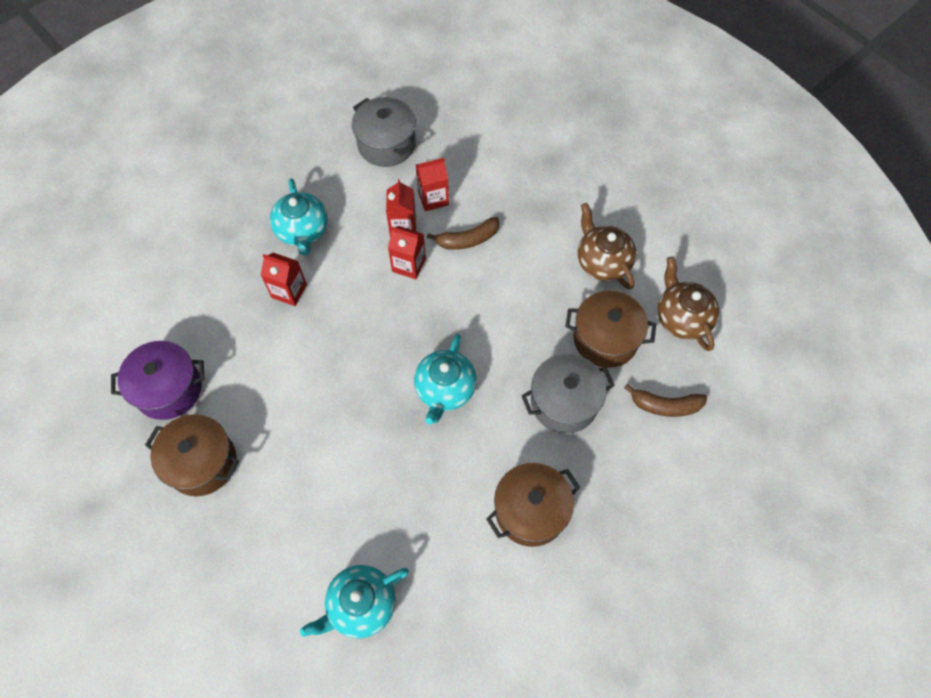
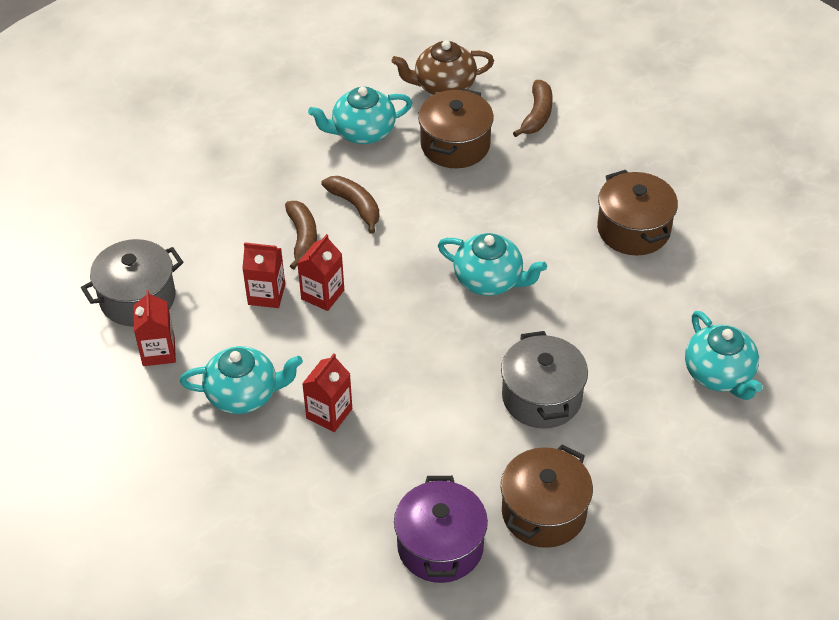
camera: 80 degrees left, 15 degrees down
red carton [416,158,449,211] -> red carton moved to [134,290,176,366]
grey pot [521,354,615,433] -> grey pot moved to [501,331,588,429]
brown teapot [578,203,636,290] -> turquoise teapot [308,87,412,144]
none -> brown banana [321,176,379,234]

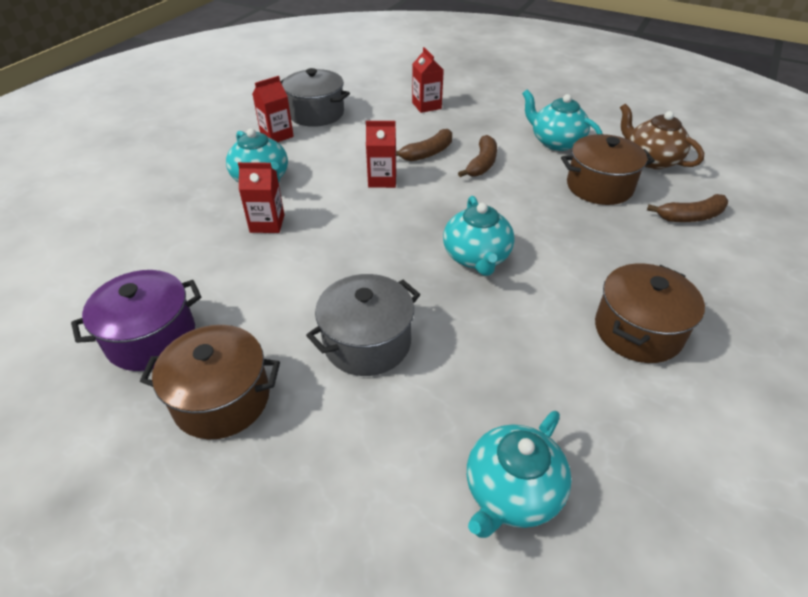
camera: 60 degrees right, 5 degrees down
red carton [242,242,285,308] -> red carton moved to [412,47,444,113]

